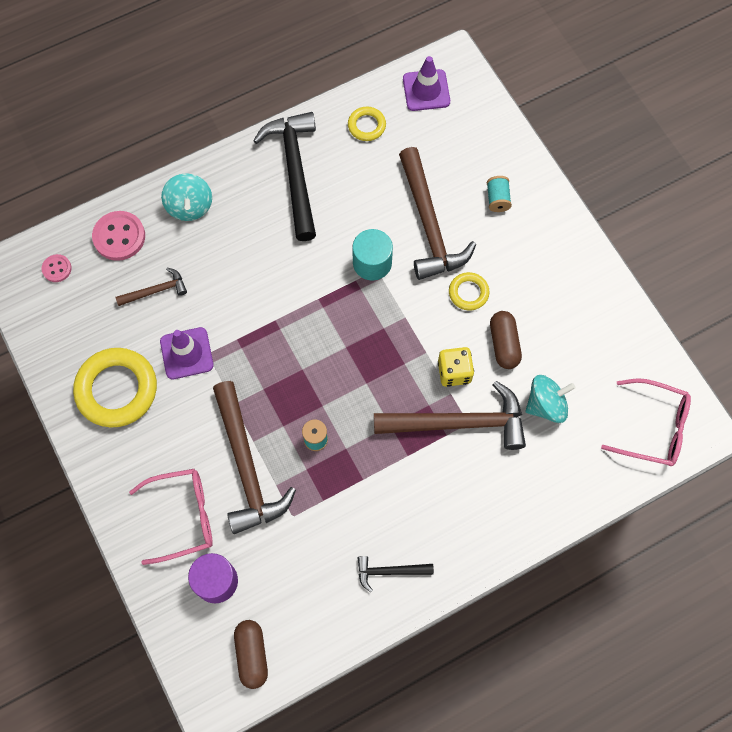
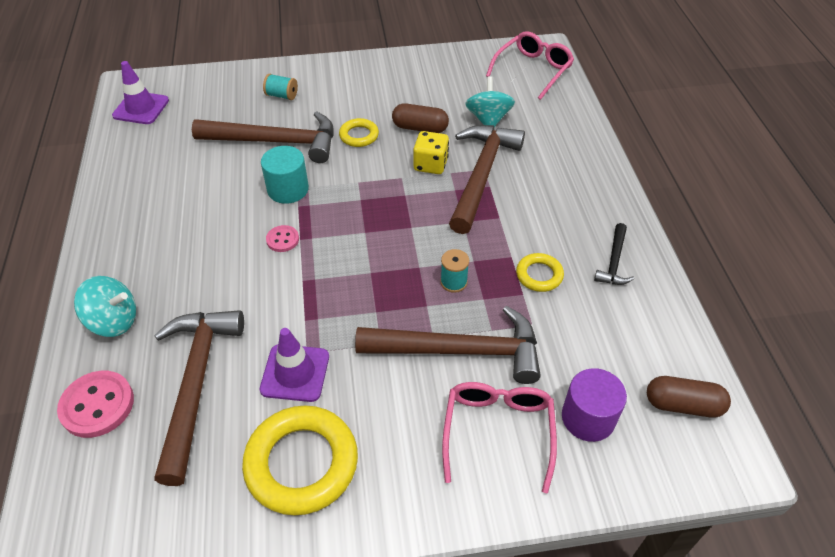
camera: 70 degrees left, 20 degrees down
pink button [42,254,72,282] -> pink button moved to [266,225,299,252]
brown hammer [115,268,187,306] -> brown hammer [154,310,244,486], size x2.07
black hammer [253,112,316,241] -> none
yellow ring [348,107,386,141] -> yellow ring moved to [516,253,564,292]

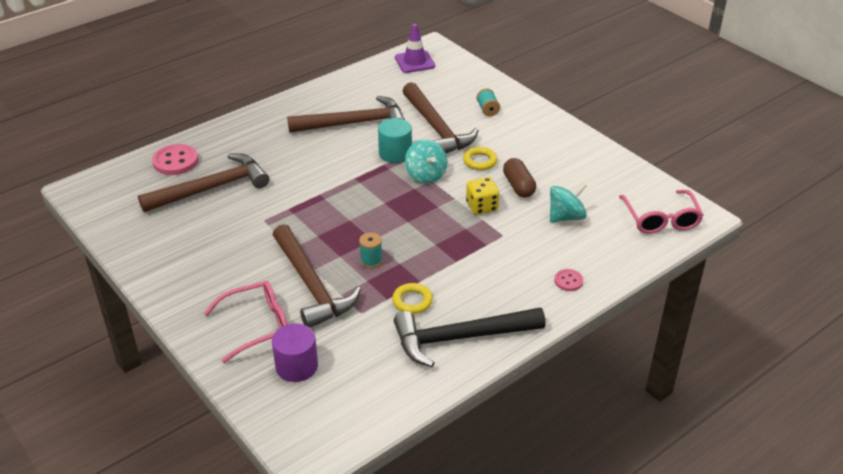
camera: 60 degrees right, 10 degrees down
turquoise spinning top [74,276,136,337] -> turquoise spinning top moved to [405,139,447,184]
yellow ring [242,405,358,515] -> none
purple traffic cone [260,328,329,402] -> none
pink button [266,225,299,252] -> pink button moved to [554,269,583,291]
brown hammer [449,125,525,234] -> brown hammer moved to [287,96,405,133]
pink glasses [486,31,574,100] -> pink glasses turned 75 degrees clockwise [619,190,704,234]
black hammer [594,223,634,285] -> black hammer [394,308,546,367], size x2.07
brown capsule [647,376,731,417] -> none

